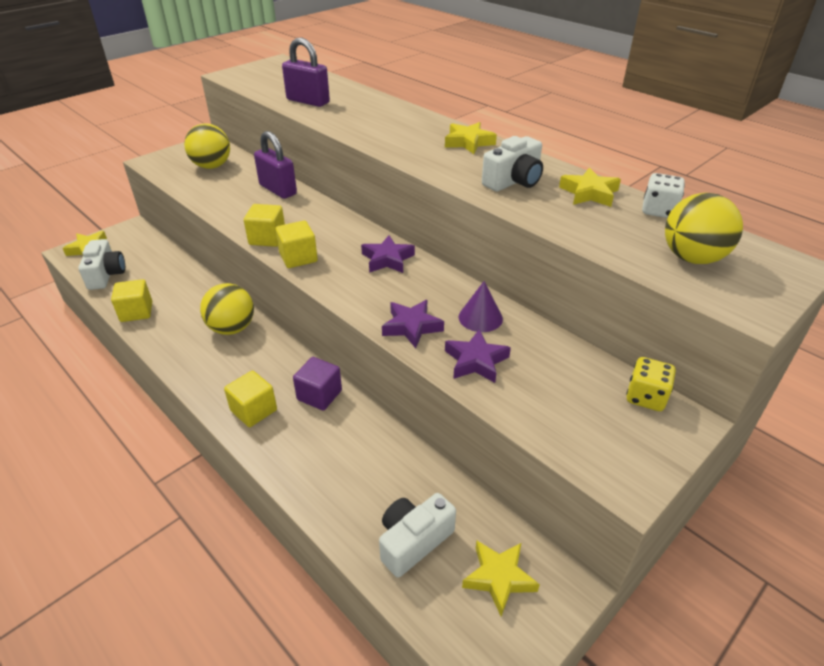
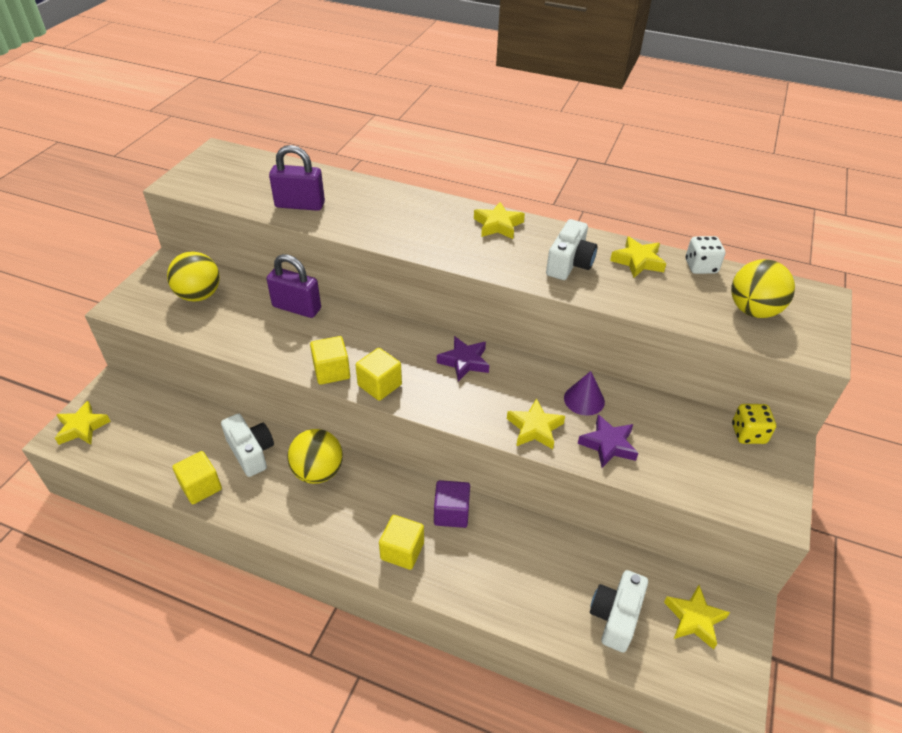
camera: 25 degrees left, 5 degrees up
white camera [78,239,125,290] -> white camera moved to [221,414,274,477]
purple star [382,300,444,348] -> yellow star [507,398,565,449]

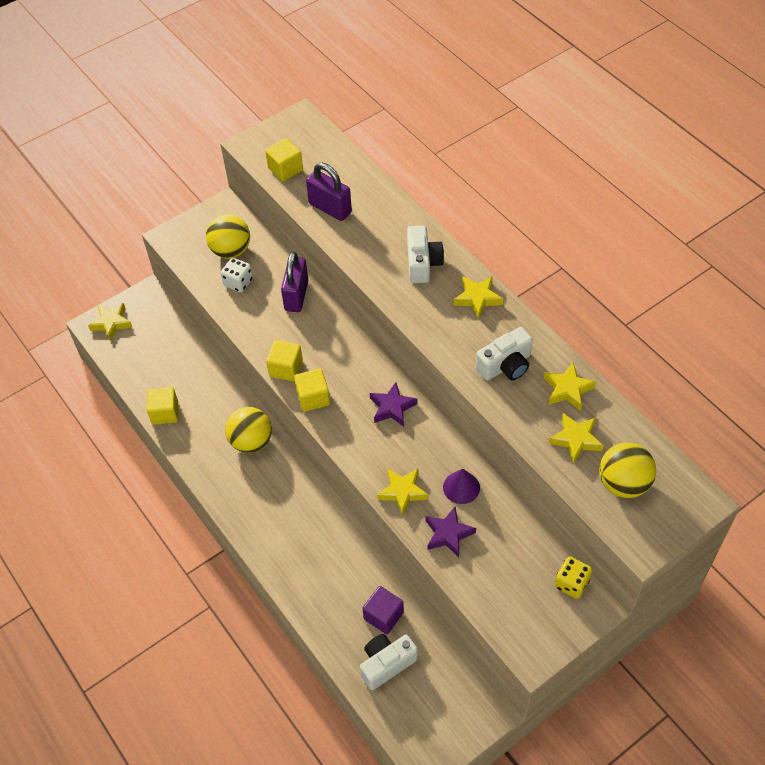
camera: 35 degrees right, 10 degrees up
white camera [221,414,274,477] -> white camera moved to [407,226,444,283]
purple padlock [266,254,321,318] -> purple padlock turned 45 degrees clockwise [281,252,308,312]
yellow cube [379,515,424,570] -> yellow cube moved to [265,138,303,182]
purple cube [434,480,470,528] -> purple cube moved to [362,586,404,634]
yellow star [664,585,730,650] -> yellow star moved to [548,413,604,464]
white dice [686,236,725,274] -> white dice moved to [221,258,253,293]

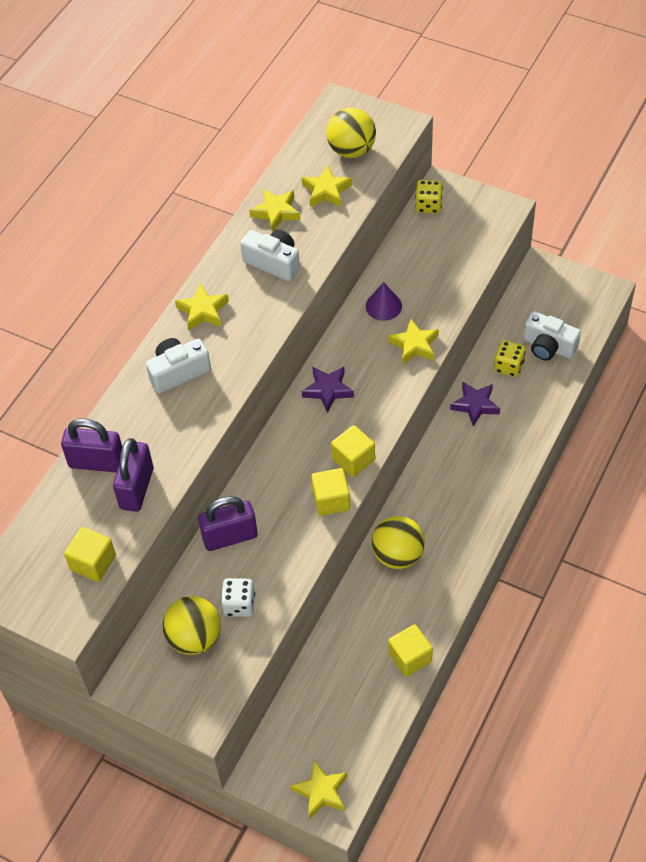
camera: 115 degrees left, 0 degrees up
purple cube [362,586,404,634] -> yellow dice [494,340,526,377]
purple star [426,507,476,557] -> purple star moved to [450,381,500,427]
none -> purple padlock [61,418,122,473]

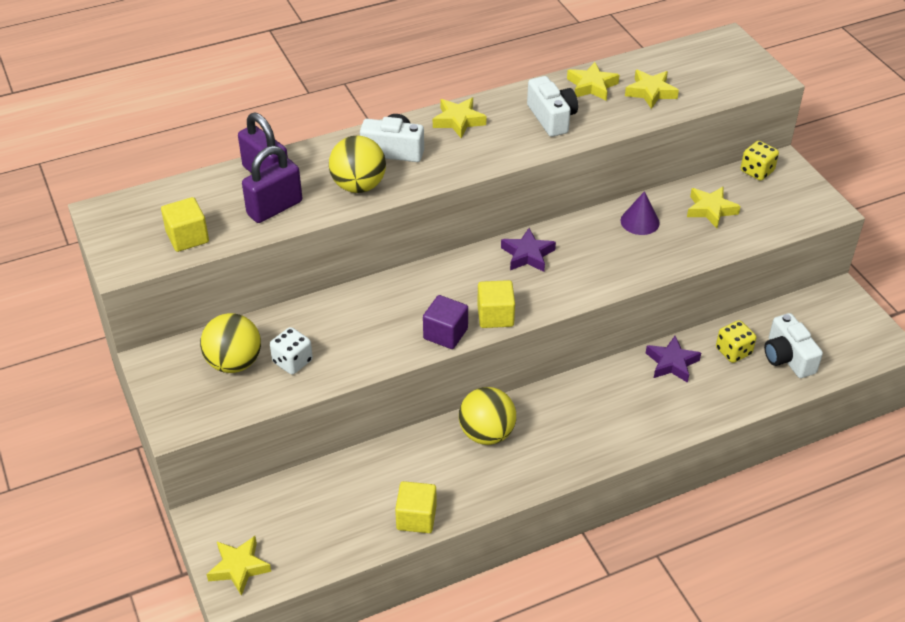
camera: 35 degrees right, 10 degrees down
purple padlock [198,496,258,551] -> none
yellow cube [312,468,350,516] -> purple cube [423,295,468,349]
yellow ball [327,108,376,158] -> yellow ball moved to [329,136,386,193]
yellow star [388,319,439,365] -> yellow star moved to [687,186,741,228]

